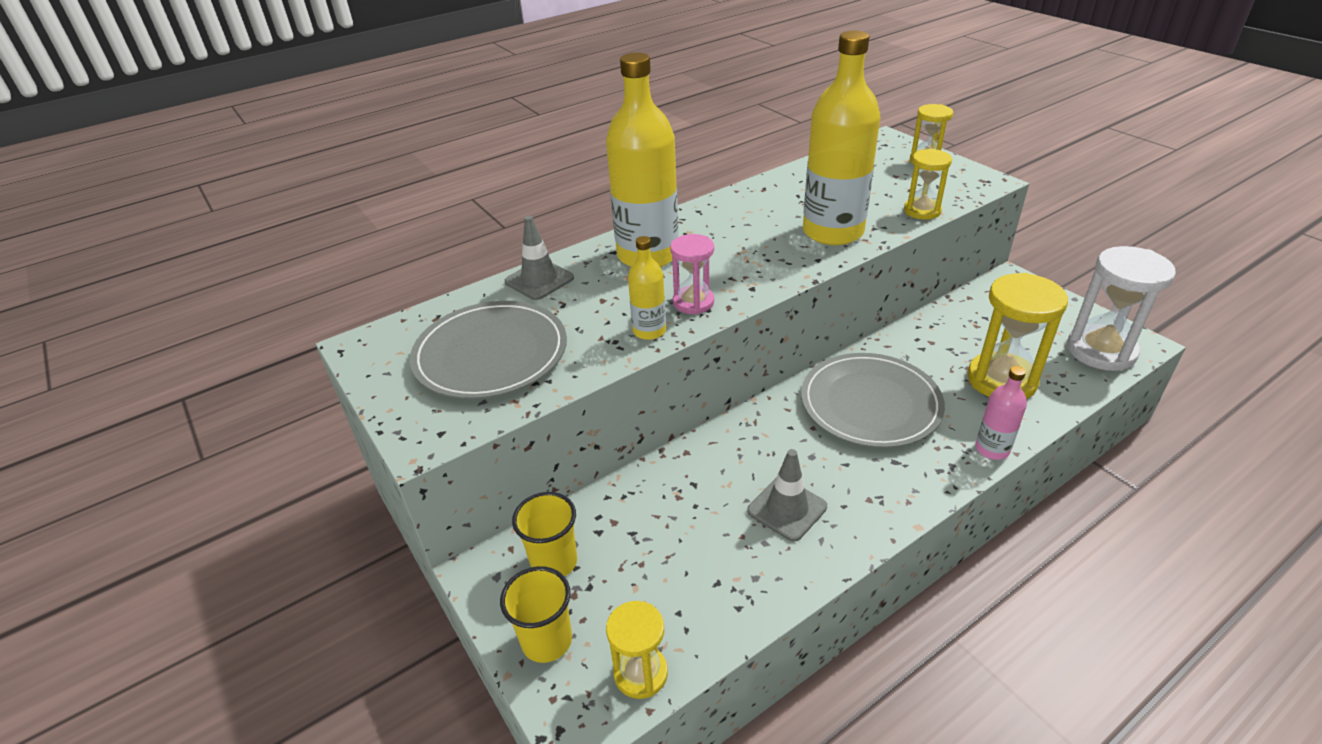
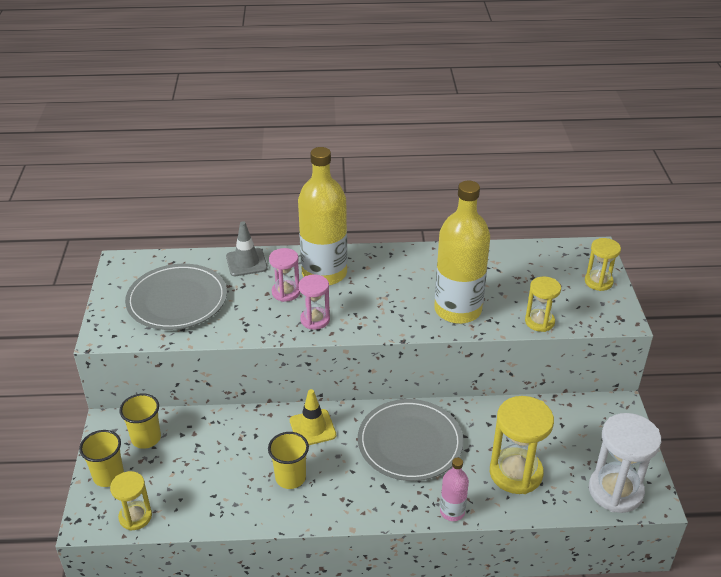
camera: 30 degrees right, 0 degrees up
yellow bottle [628,236,666,340] -> none
grey traffic cone [747,449,827,542] -> yellow cup [268,432,309,489]
none -> pink hourglass [269,248,300,302]
none -> yellow traffic cone [290,389,336,445]

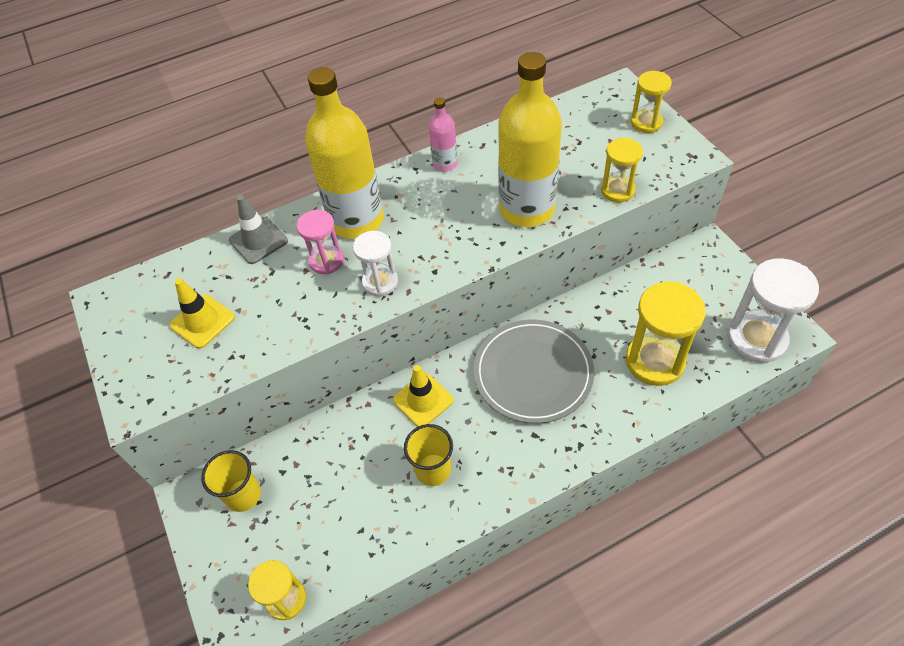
camera: 20 degrees left, 15 degrees up
yellow cup [79,430,124,487] -> none
grey plate [125,264,227,330] -> yellow traffic cone [169,278,235,349]
pink hourglass [299,275,330,330] -> white hourglass [353,231,398,297]
pink bottle [440,458,469,521] -> pink bottle moved to [429,97,457,172]

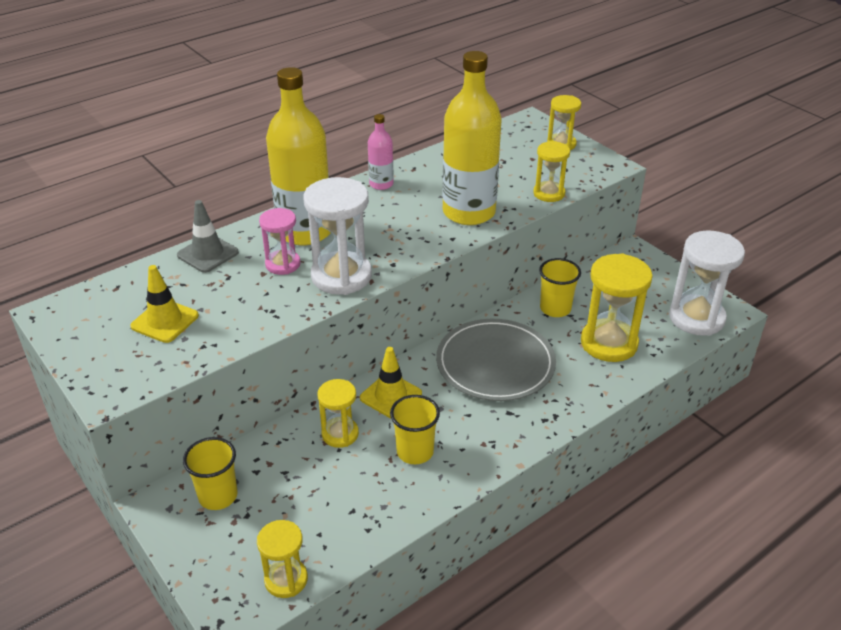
camera: 15 degrees left, 15 degrees down
white hourglass [353,231,398,297] -> white hourglass [304,177,372,295], size x1.70
none -> yellow hourglass [318,379,359,448]
none -> yellow cup [539,258,581,317]

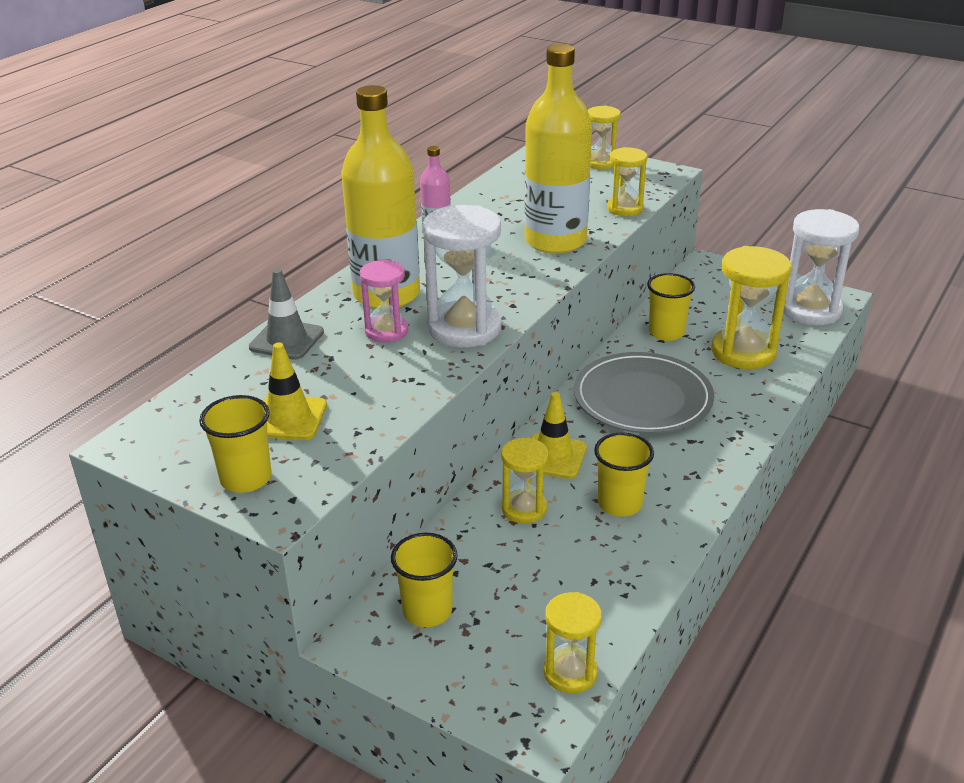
camera: 20 degrees left, 5 degrees down
none -> yellow cup [199,395,272,493]

